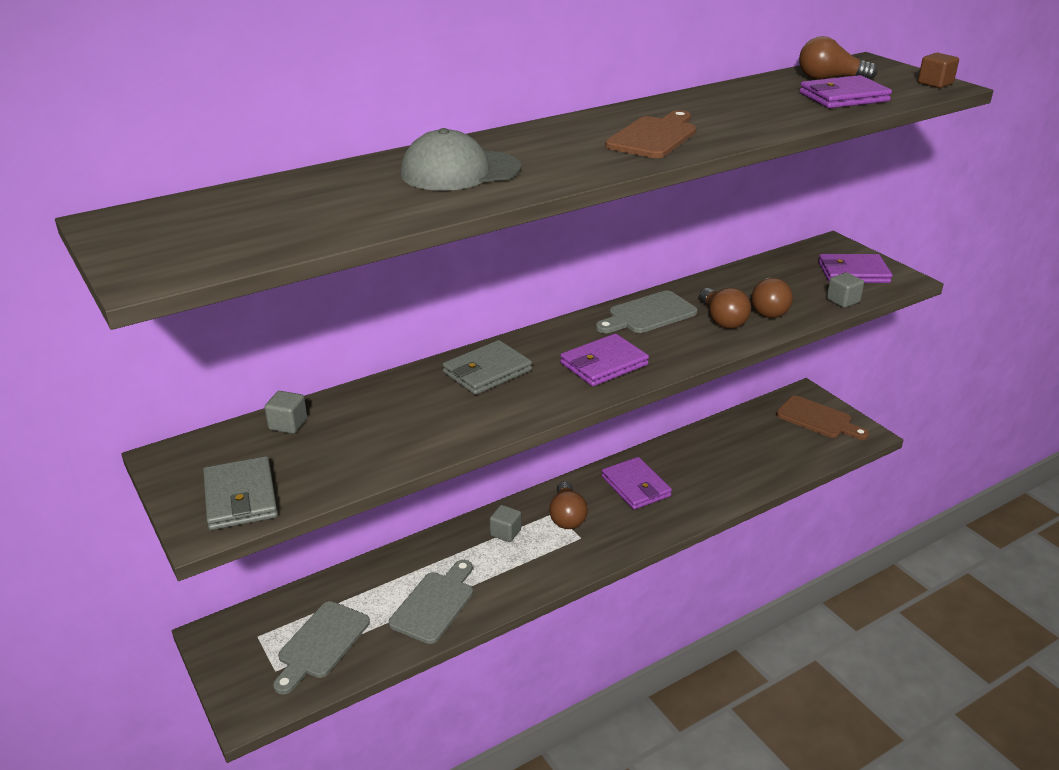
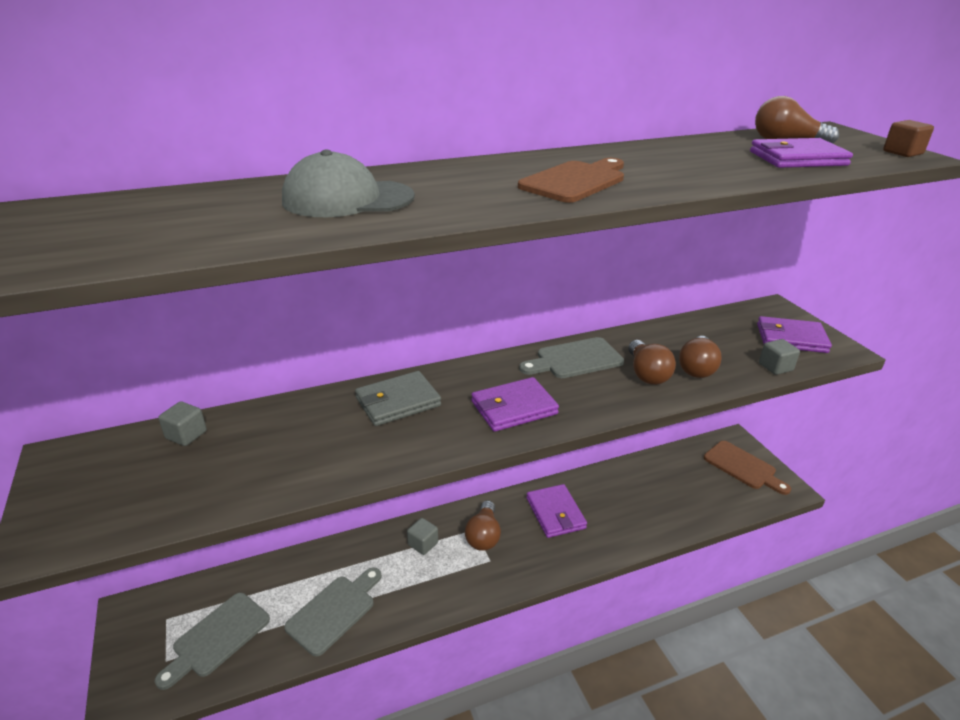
camera: 10 degrees right, 0 degrees up
grey wallet [203,456,278,530] -> none

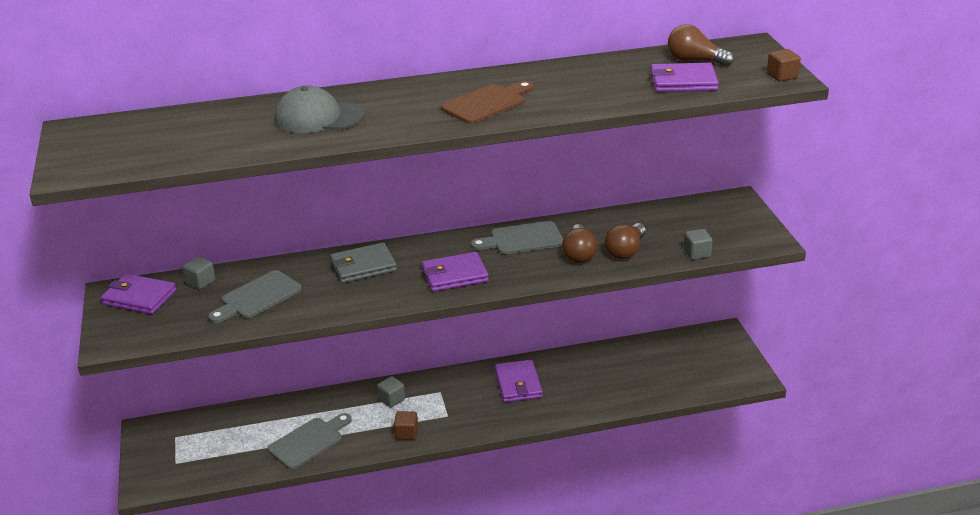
camera: 10 degrees right, 0 degrees up
grey cutting board [155,593,270,690] -> grey cutting board moved to [208,270,302,323]
brown light bulb [465,500,501,551] -> none
brown cutting board [704,441,791,495] -> none
purple wallet [757,316,832,353] -> purple wallet moved to [101,273,176,314]
none -> brown cube [394,411,418,440]

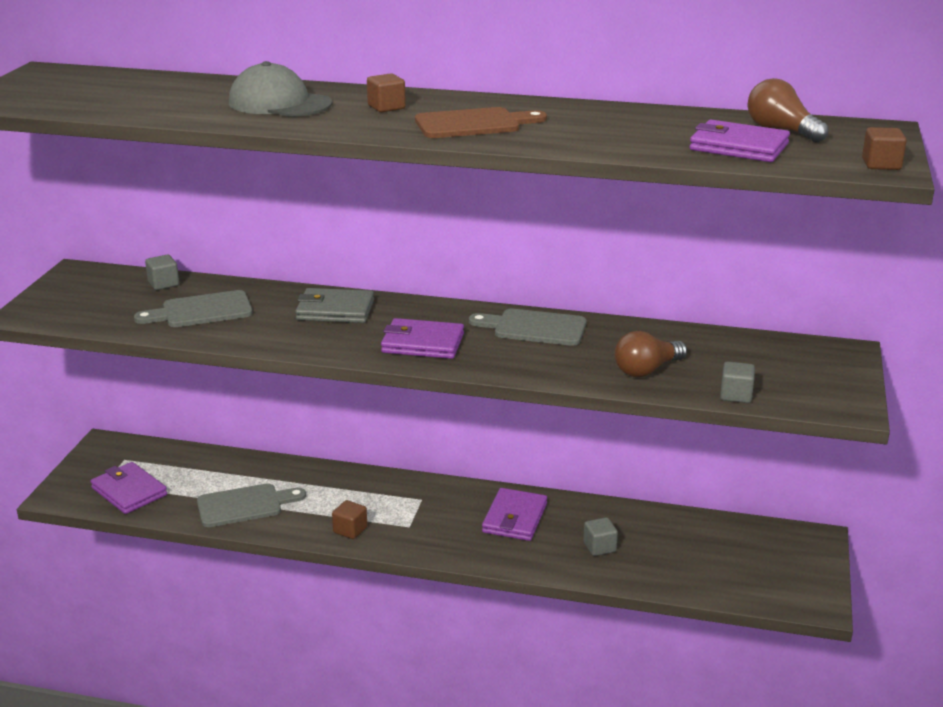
camera: 25 degrees right, 5 degrees down
purple wallet [101,273,176,314] -> purple wallet moved to [90,462,167,514]
grey cube [377,376,405,408] -> grey cube moved to [583,517,618,556]
brown light bulb [562,224,597,263] -> none
none -> brown cube [367,73,406,112]

